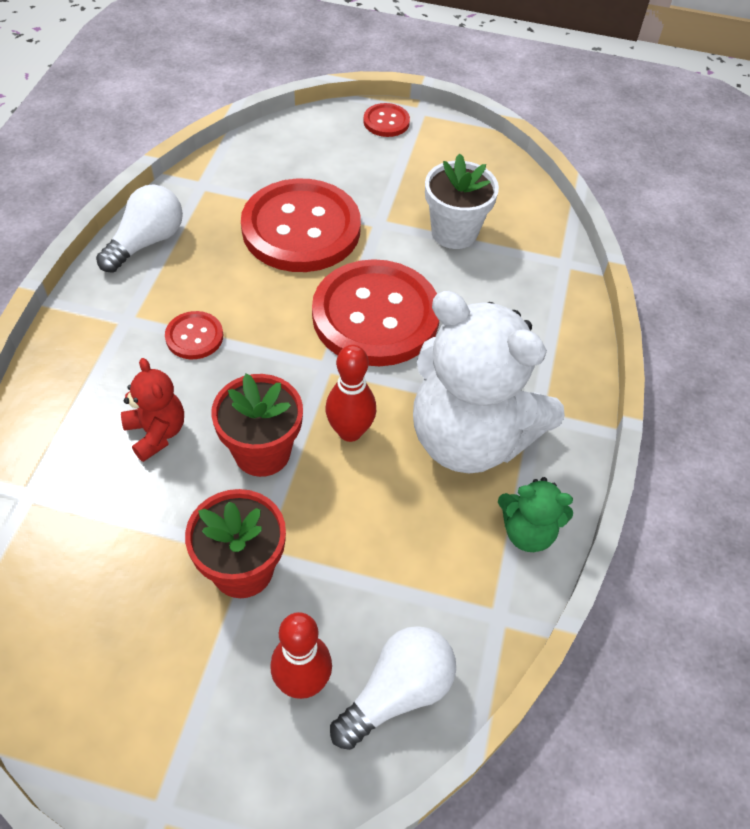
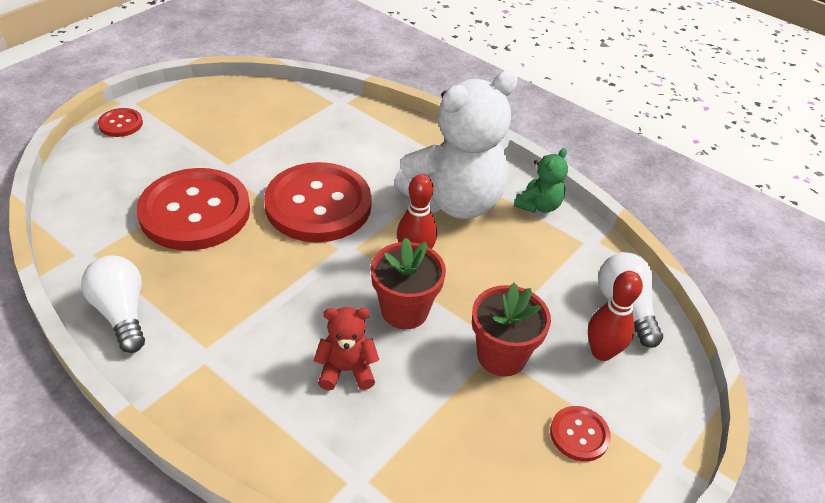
camera: 65 degrees left, 10 degrees down
red button [165,311,223,359] -> red button moved to [550,406,611,462]
white flower pot [425,153,499,249] -> none

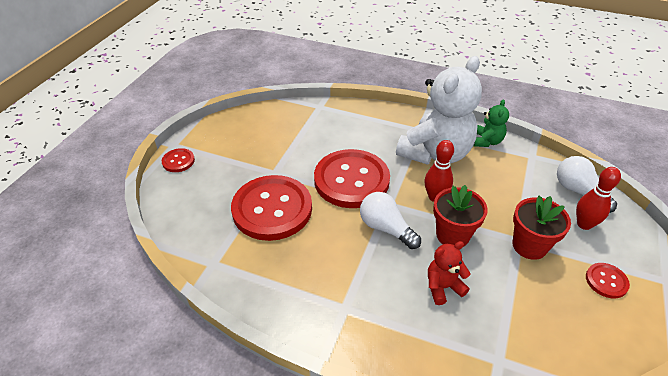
camera: 15 degrees left, 0 degrees up
white light bulb [81,255,145,353] -> white light bulb moved to [360,192,421,249]

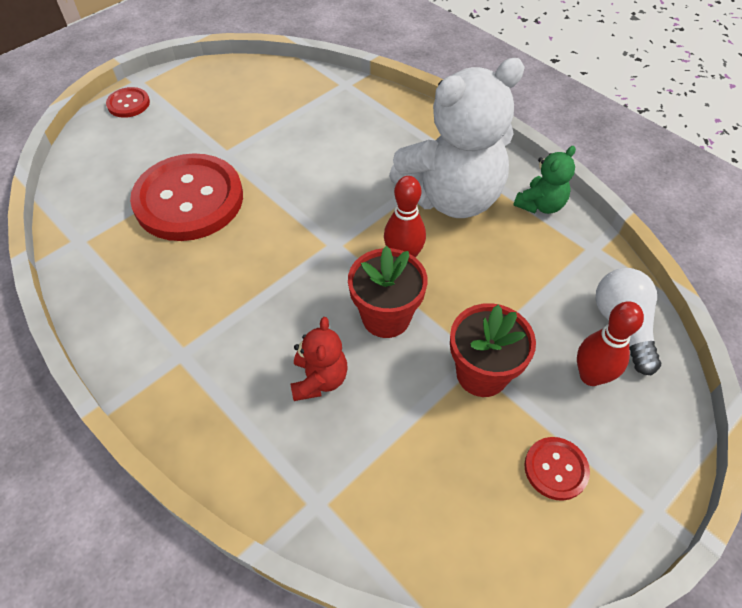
camera: 25 degrees right, 10 degrees up
red button [314,149,390,208] -> none
white light bulb [360,192,421,249] -> none
red teddy bear [428,241,471,305] -> red teddy bear turned 90 degrees clockwise [291,317,348,401]

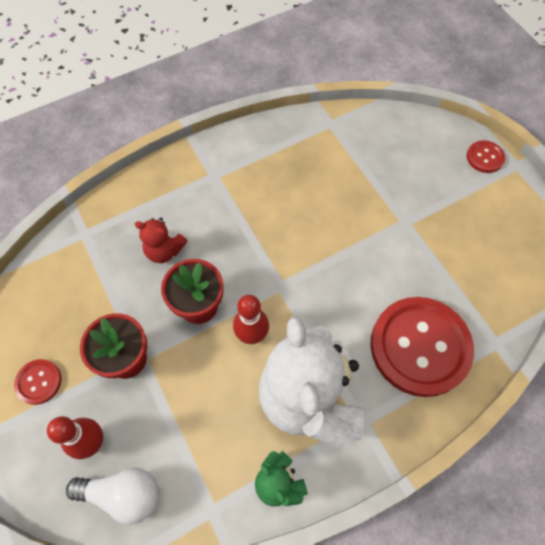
camera: 105 degrees right, 10 degrees up
red button [130,153,243,241] -> red button moved to [370,297,474,397]

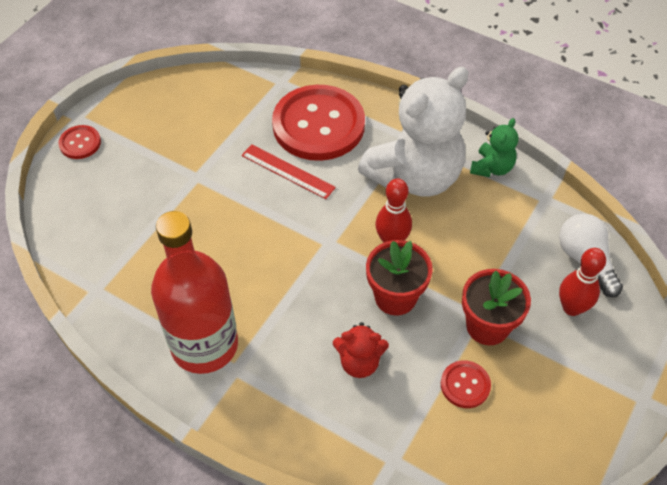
camera: 120 degrees left, 10 degrees down
red button [14,359,61,405] -> red button moved to [441,360,491,408]
red teddy bear [135,218,187,263] -> red teddy bear turned 105 degrees clockwise [333,322,389,378]
none -> red bottle [151,211,238,374]
none -> red ruler [242,144,336,199]

